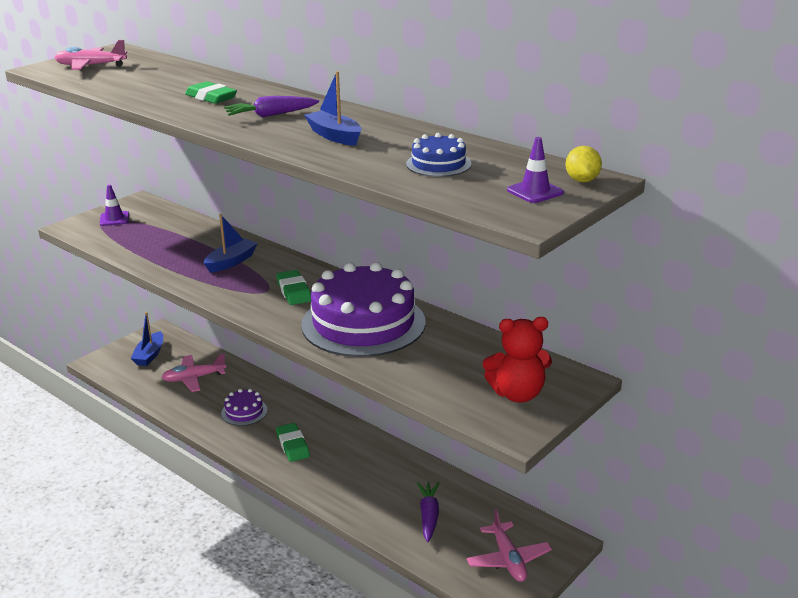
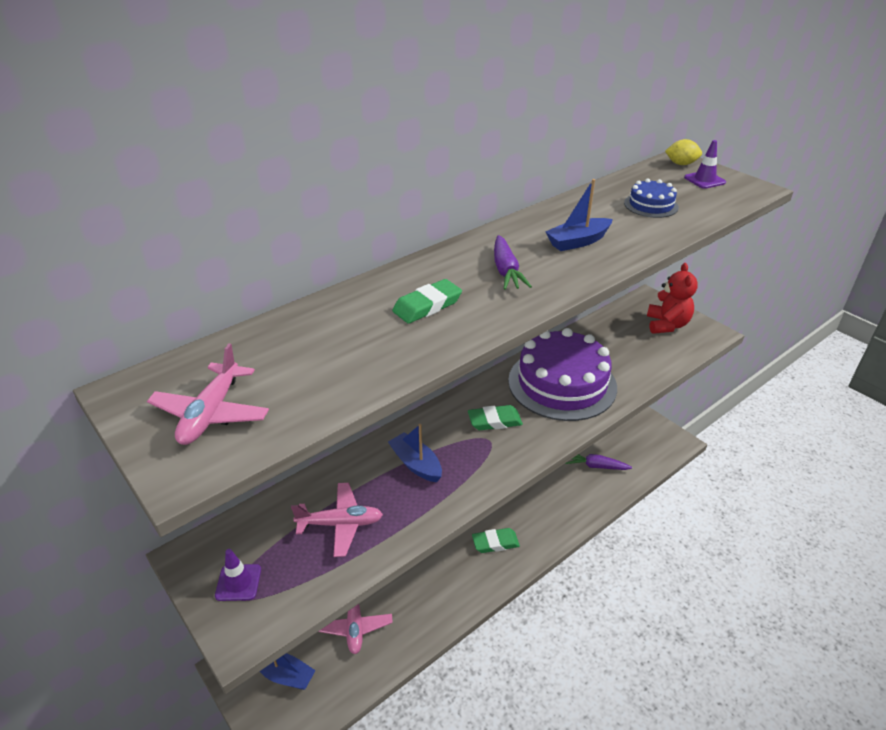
camera: 80 degrees left, 10 degrees up
purple cake [221,389,267,426] -> none
pink plane [467,509,552,582] -> pink plane moved to [291,483,383,557]

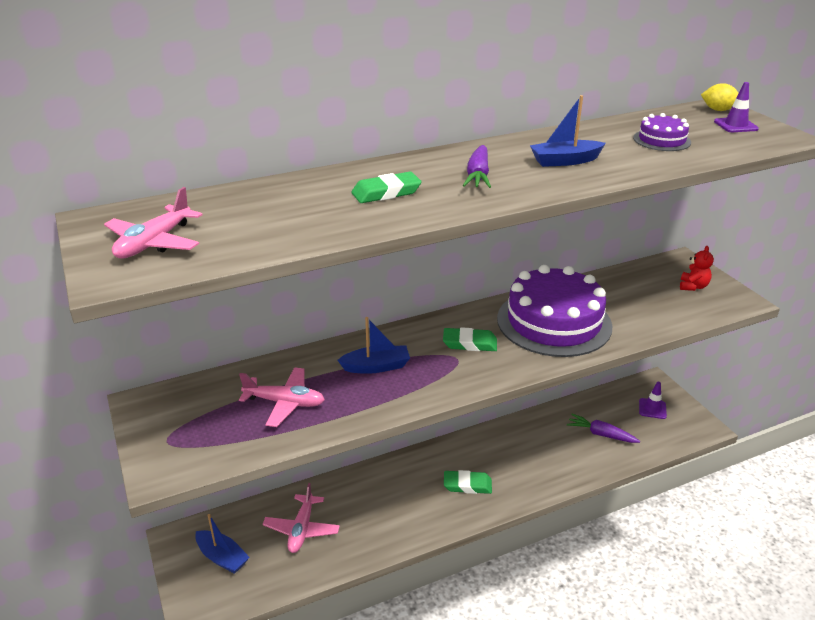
camera: 15 degrees right, 5 degrees down
purple traffic cone [215,549,261,601] -> purple traffic cone moved to [639,382,667,419]
blue boat [388,424,442,482] -> blue boat turned 105 degrees clockwise [338,317,410,374]
blue cake [624,179,679,218] -> purple cake [633,113,691,151]
red teddy bear [647,263,698,334] -> red teddy bear [680,246,714,291], size x0.61

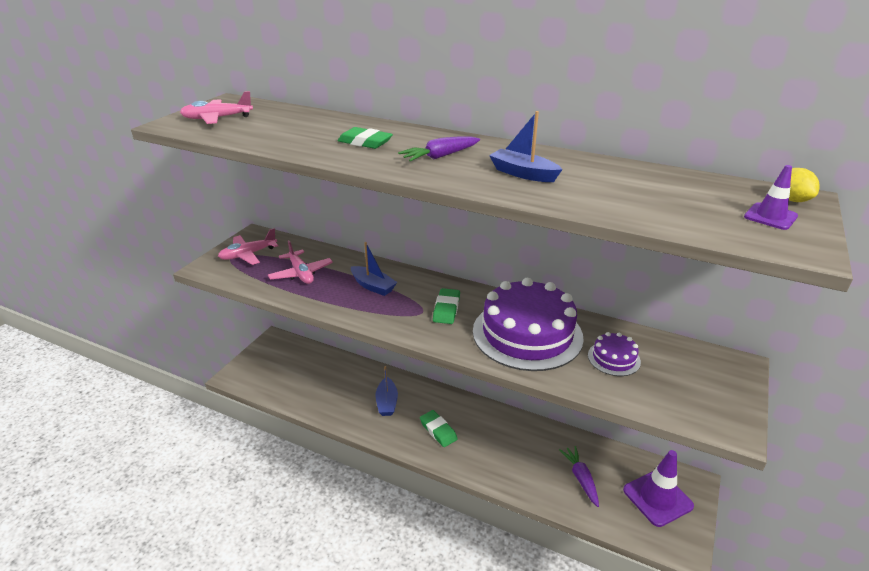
camera: 50 degrees right, 0 degrees up
blue boat [195,514,250,574] -> blue boat moved to [375,366,398,416]
pink plane [263,483,340,553] -> pink plane moved to [218,228,278,265]
green eraser [443,327,497,351] -> green eraser turned 45 degrees clockwise [433,288,460,324]
purple cake [633,113,691,151] -> purple cake moved to [588,332,641,376]
purple traffic cone [639,382,667,419] -> purple traffic cone [623,450,694,527], size x1.83
red teddy bear [680,246,714,291] -> none

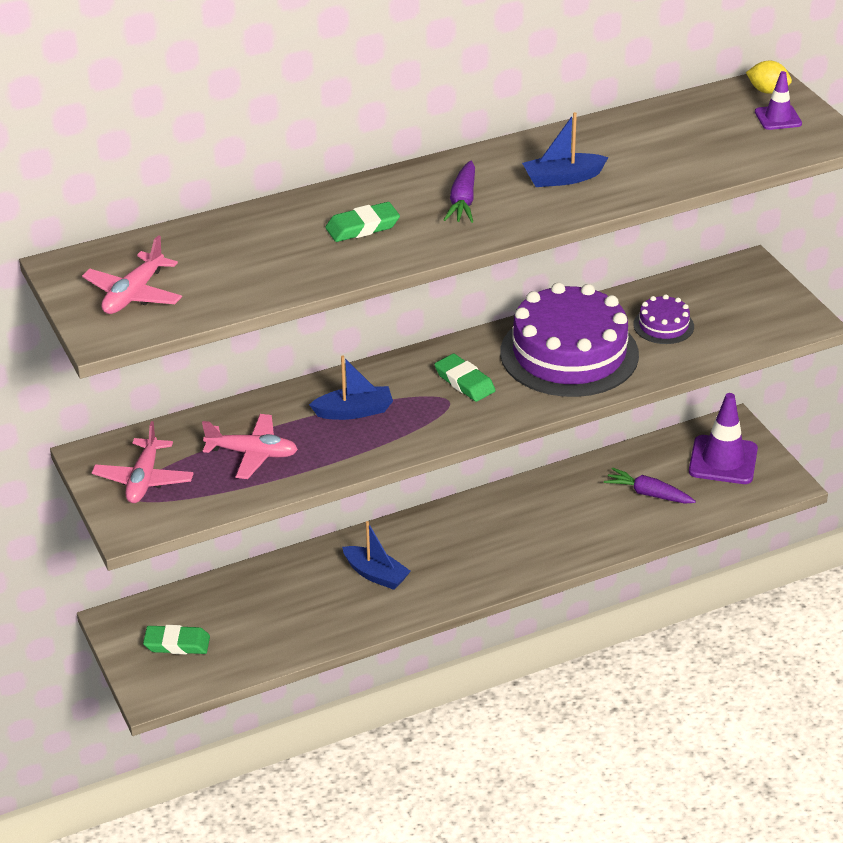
camera: 50 degrees left, 5 degrees up
green eraser [420,410,458,447] -> green eraser moved to [143,625,210,654]

